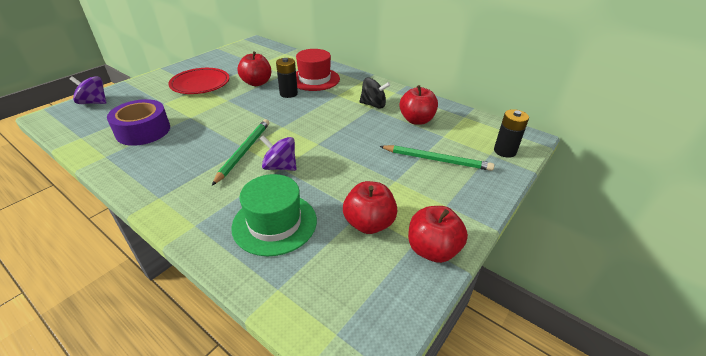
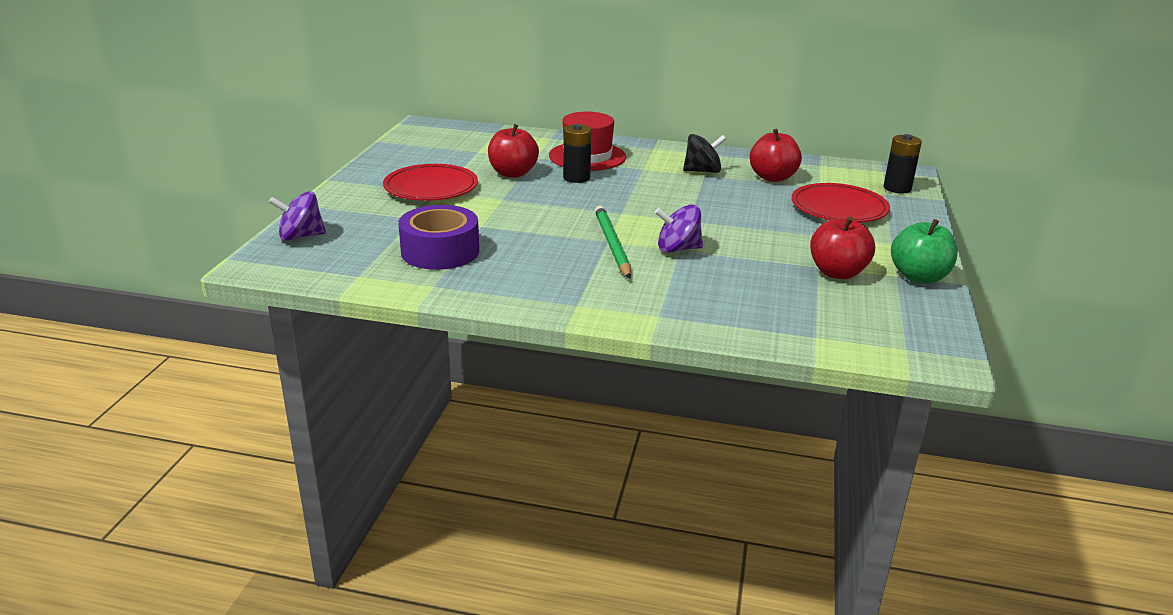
camera: 25 degrees left, 10 degrees down
green hat [231,174,317,256] -> none
green pencil [379,145,494,171] -> red plate [791,183,890,223]
red apple [408,206,468,263] -> green apple [891,219,958,284]

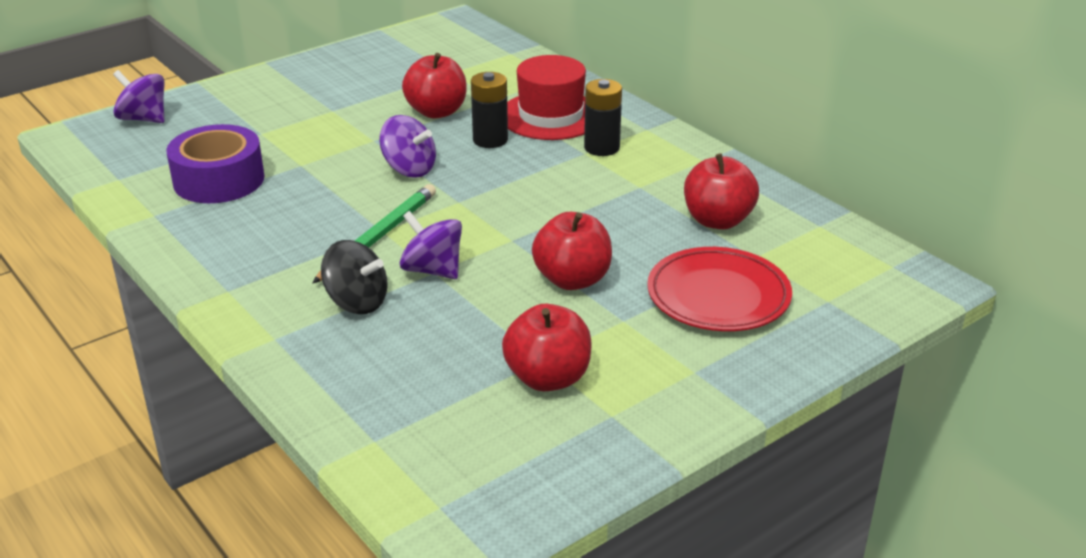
camera: 40 degrees right, 5 degrees up
red plate [383,164,478,201] -> none
black spinning top [683,134,726,173] -> black spinning top moved to [321,240,388,314]
black battery [884,134,922,193] -> black battery moved to [584,79,622,156]
green apple [891,219,958,284] -> none
none -> purple spinning top [379,115,436,178]
none -> red apple [532,212,612,290]

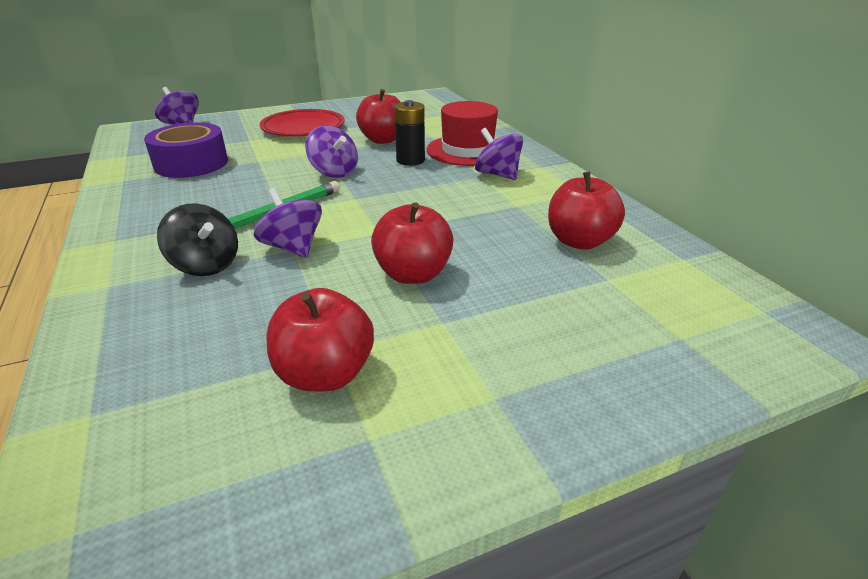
camera: 15 degrees right, 0 degrees up
black battery [584,79,622,156] -> purple spinning top [475,128,523,180]
red plate [647,247,792,331] -> red plate moved to [260,109,345,136]

